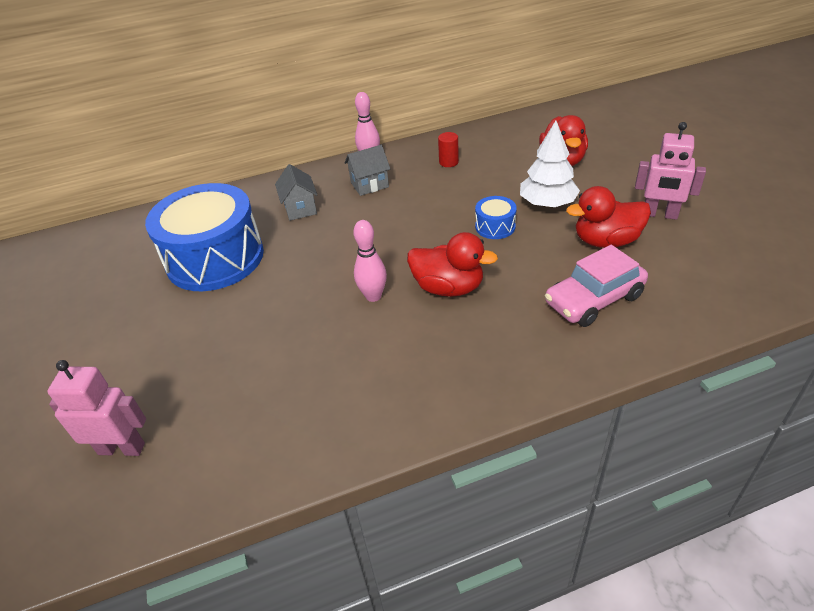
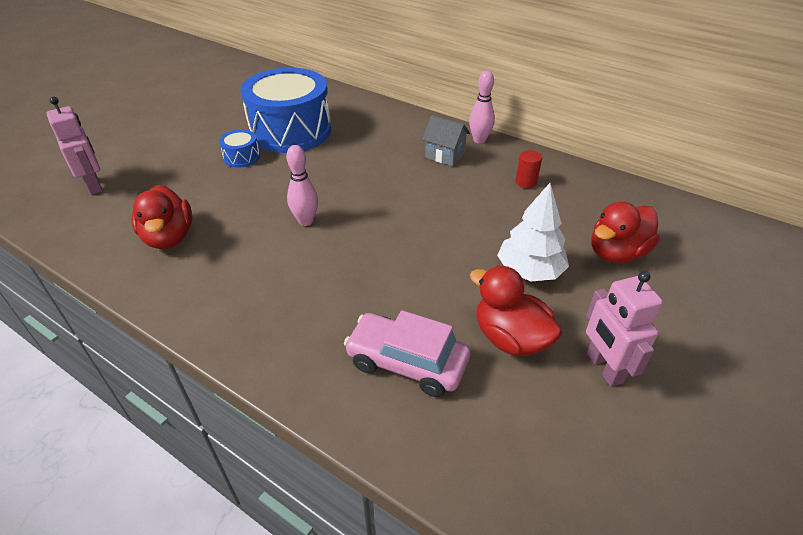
camera: 50 degrees right, 0 degrees up
grey house [275,164,317,221] -> none
red duck [407,232,498,297] -> red duck moved to [131,185,192,249]
blue drum [475,196,517,239] -> blue drum moved to [219,130,260,168]

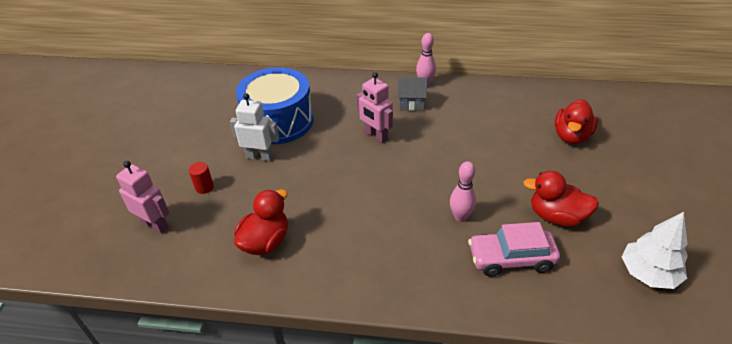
camera: 25 degrees left, 0 degrees up
red duck [131,185,192,249] -> red duck turned 105 degrees counterclockwise [234,189,288,255]
blue drum [219,130,260,168] -> white robot [230,93,279,161]
pink bowling pin [286,145,318,226] -> pink bowling pin moved to [450,161,476,222]
white tree [497,183,569,281] -> white tree moved to [622,212,688,289]
red cylinder [516,150,542,188] -> red cylinder moved to [189,162,214,194]
pink robot [586,271,663,387] -> pink robot moved to [357,72,393,143]

